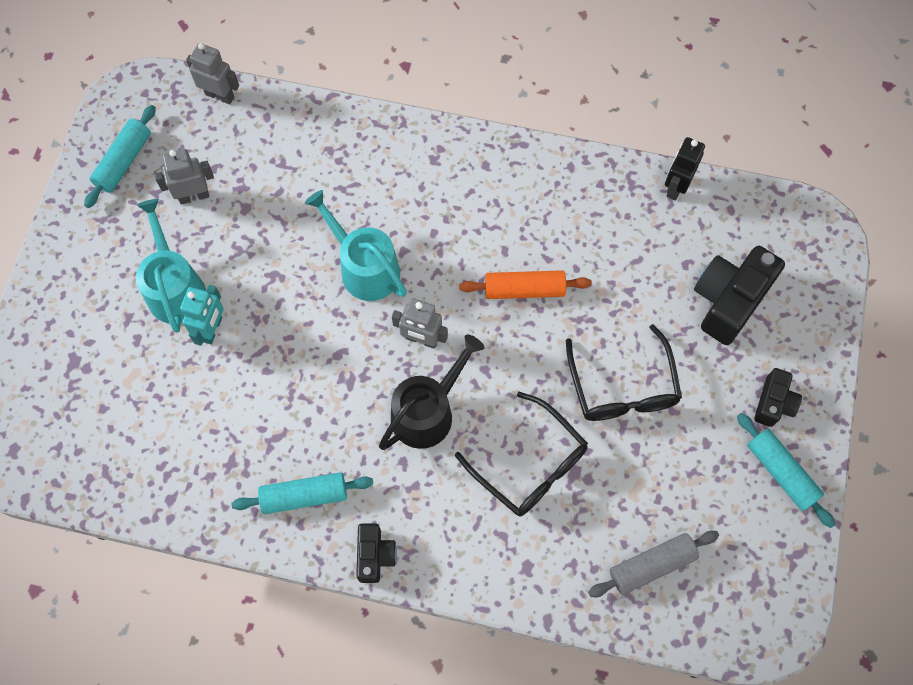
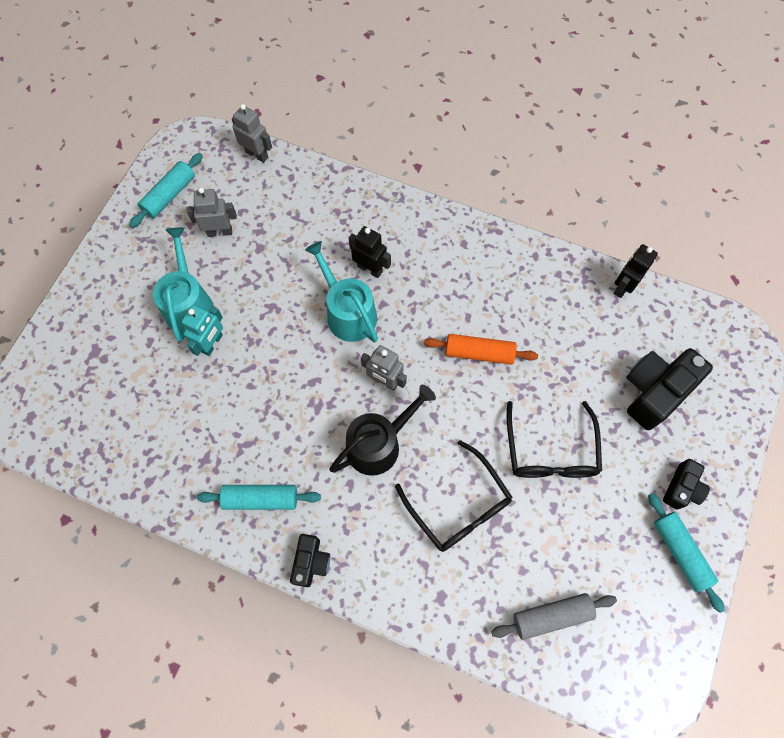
camera: 10 degrees right, 0 degrees up
none -> black robot [349,226,391,278]

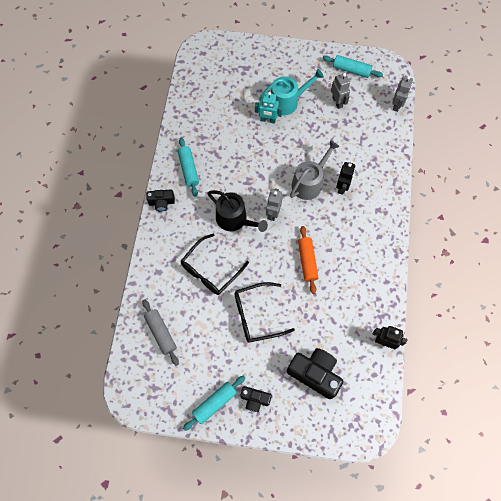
camera: 75 degrees right, 0 degrees up
turquoise watering can [305,241,378,342] -> grey watering can [290,140,340,200]

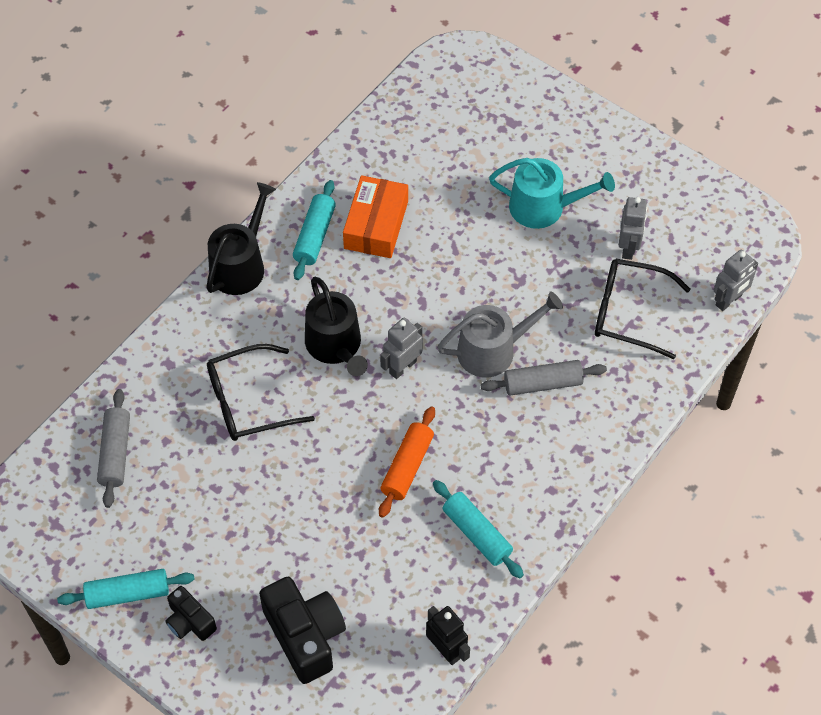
camera: 30 degrees right, 10 degrees down
black camera [146,189,175,211] -> black watering can [206,182,276,295]
black glasses [234,282,295,343] -> black glasses moved to [595,259,691,359]
turquoise robot [255,92,283,124] -> none
turquoise rolling pin [322,55,383,78] -> turquoise rolling pin moved to [433,480,524,578]
black robot [336,162,355,195] -> grey rolling pin [481,360,607,396]
none -> orange box [343,175,408,258]

